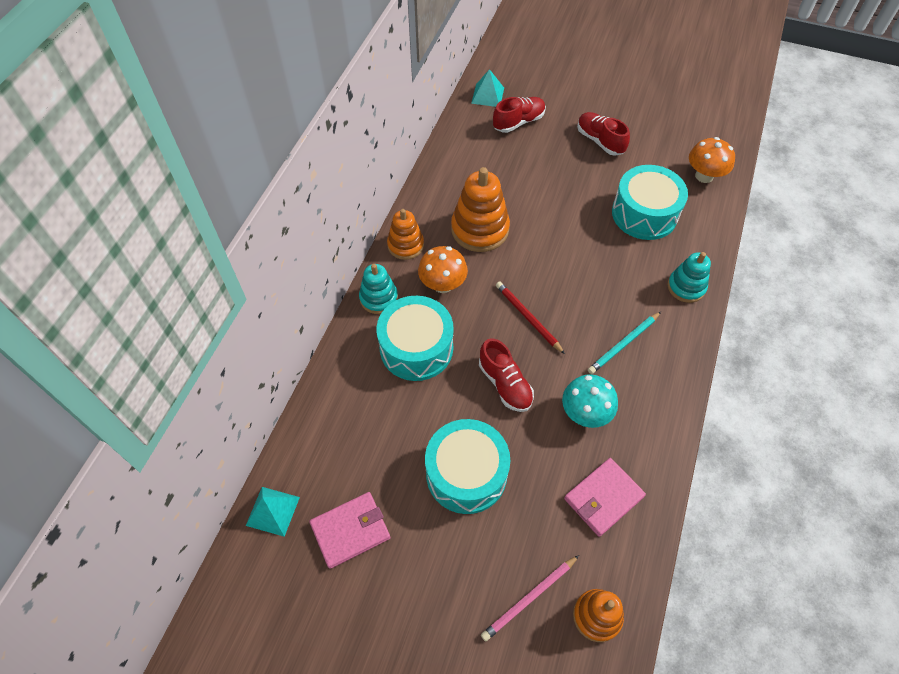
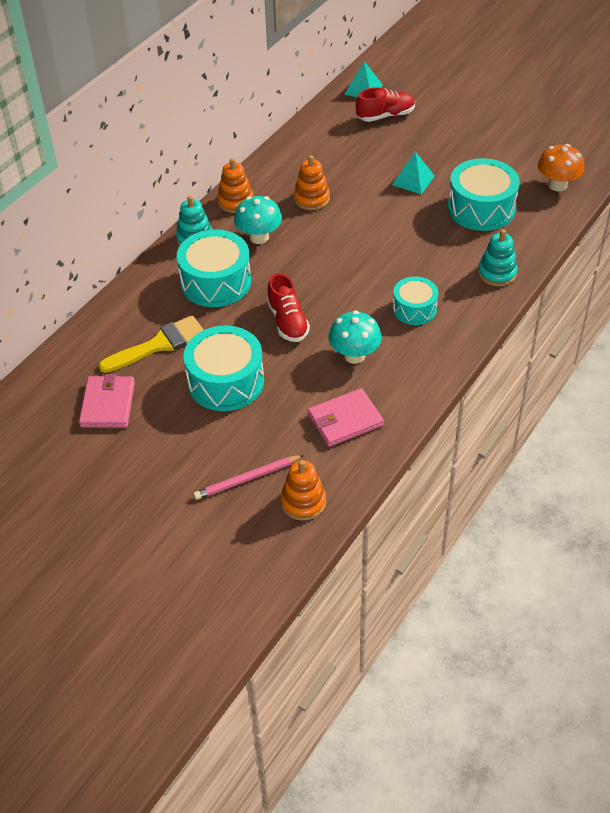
camera: 15 degrees right, 10 degrees down
turquoise pyramid [246,487,300,537] -> turquoise pyramid moved to [392,152,435,194]
pink wallet [309,492,391,569] -> pink wallet turned 75 degrees counterclockwise [79,374,135,428]
orange mushroom [418,246,468,293] -> turquoise mushroom [234,196,282,244]
orange stacking toy [451,167,510,252] -> orange stacking toy [294,155,330,210], size x0.62
red pencil [496,282,565,354] -> none
red shoe [577,112,630,156] -> none
turquoise pencil [588,312,661,374] -> turquoise drum [393,277,438,325]
none -> yellow brush [98,315,203,373]

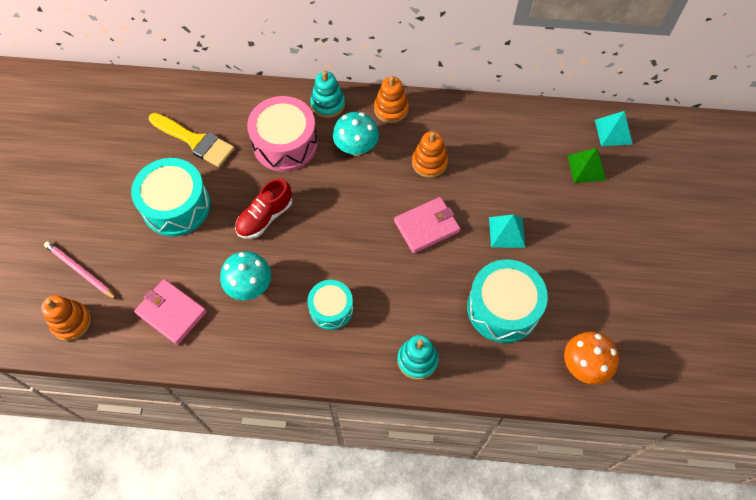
camera: 60 degrees right, 15 degrees up
pink wallet [79,374,135,428] -> pink wallet moved to [394,197,461,254]
turquoise drum [177,230,251,307] -> pink drum [247,96,318,172]
red shoe [356,87,415,122] -> green pyramid [567,148,606,183]

